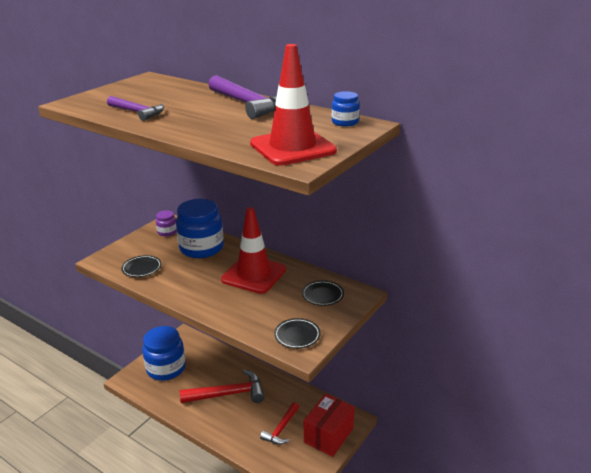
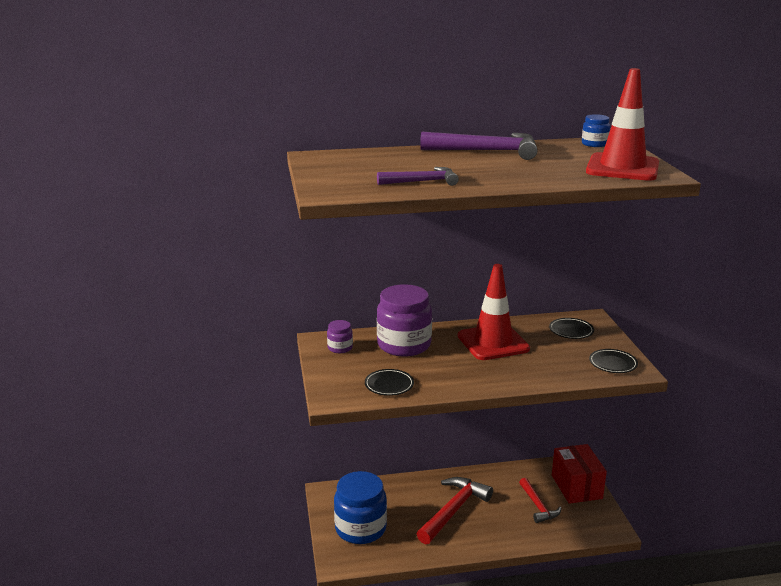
camera: 45 degrees left, 5 degrees down
blue jar [176,199,224,258] -> purple jar [377,284,432,357]

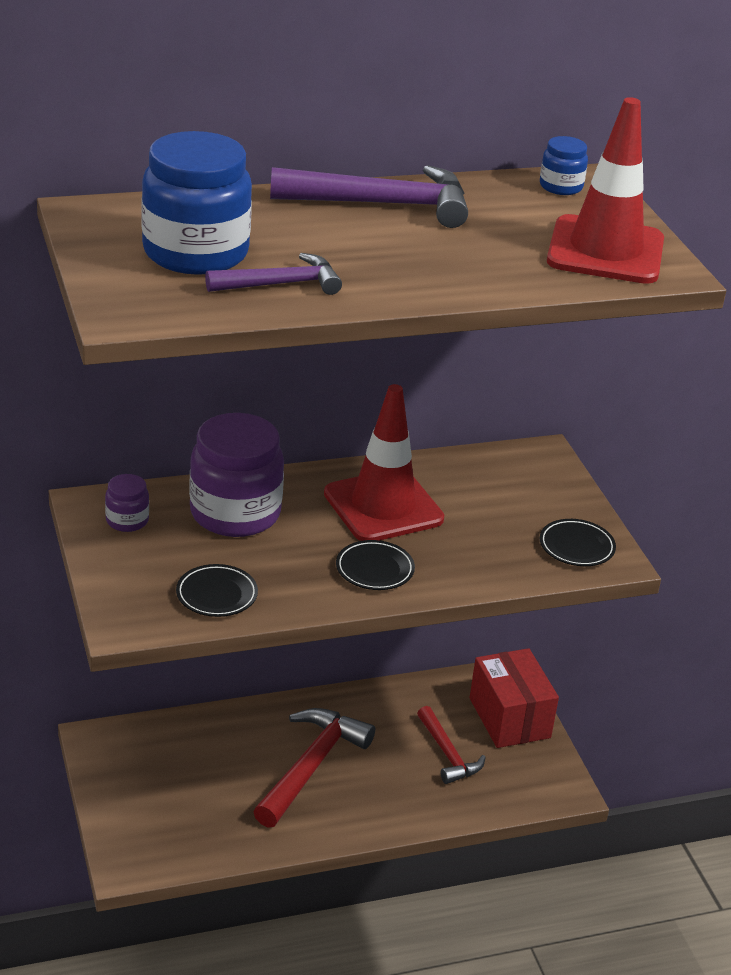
camera: 10 degrees left, 10 degrees up
blue jar [334,471,387,544] -> blue jar moved to [142,131,252,275]
black plate [549,318,594,339] -> black plate moved to [336,540,415,590]

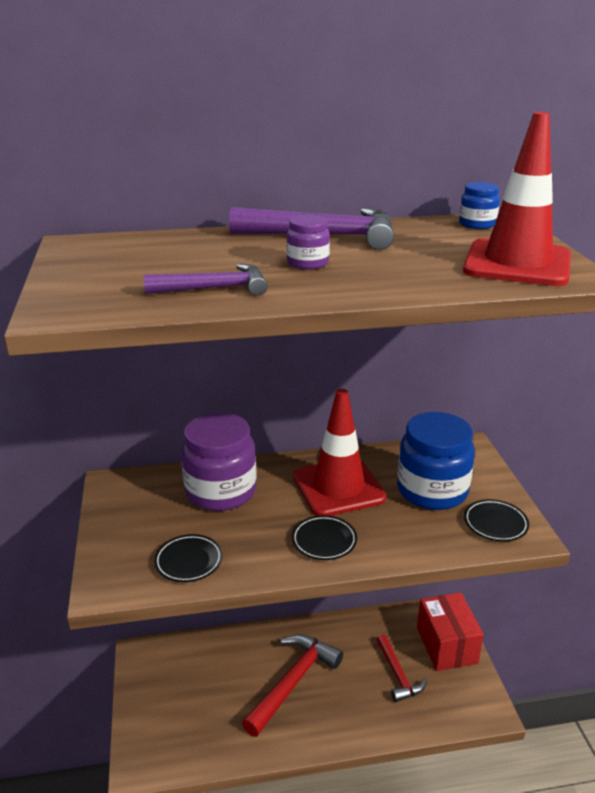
camera: 10 degrees right, 5 degrees down
purple jar [105,474,149,532] -> purple jar moved to [286,215,330,270]
blue jar [142,131,252,275] -> blue jar moved to [397,412,475,510]

